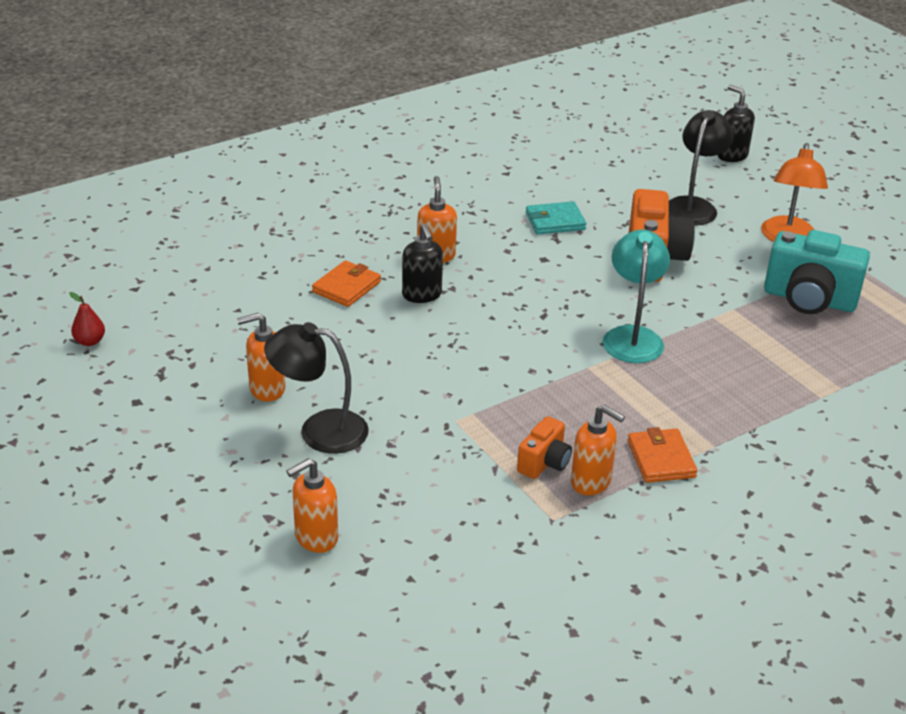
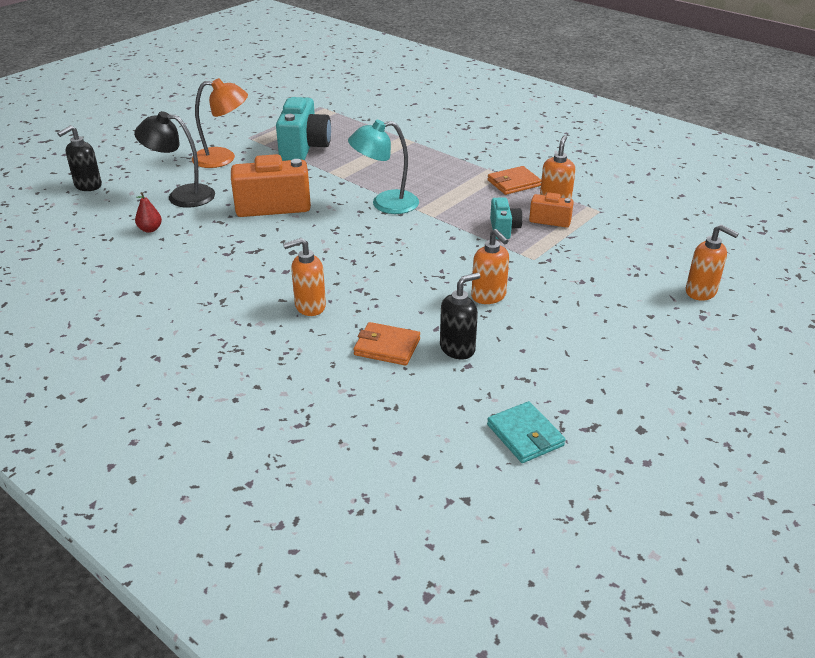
camera: 105 degrees left, 0 degrees up
red pear [69,292,105,346] -> red pear moved to [135,192,162,233]
orange soap dispenser [237,313,285,402] -> orange soap dispenser moved to [471,229,509,304]
black lamp [264,322,369,454] -> none
black soap dispenser [402,223,443,303] -> black soap dispenser moved to [440,273,480,360]
turquoise wallet [526,201,586,234] -> turquoise wallet moved to [487,401,566,463]
none -> turquoise camera [490,198,523,239]

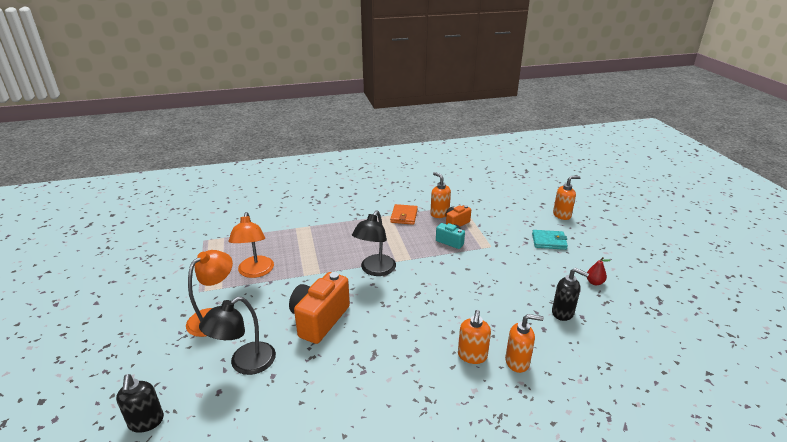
camera: 55 degrees left, 5 degrees down
red pear [135,192,162,233] -> red pear moved to [587,257,611,285]
turquoise camera [276,97,331,161] -> orange lamp [229,212,274,278]
turquoise lamp [348,120,419,214] -> black lamp [352,211,396,276]
orange wallet [353,322,420,366] -> none
black soap dispenser [440,273,480,360] -> black soap dispenser turned 120 degrees clockwise [552,268,589,321]
orange soap dispenser [471,229,509,304] -> orange soap dispenser moved to [505,314,544,373]
turquoise wallet [487,401,566,463] -> turquoise wallet moved to [532,230,568,250]

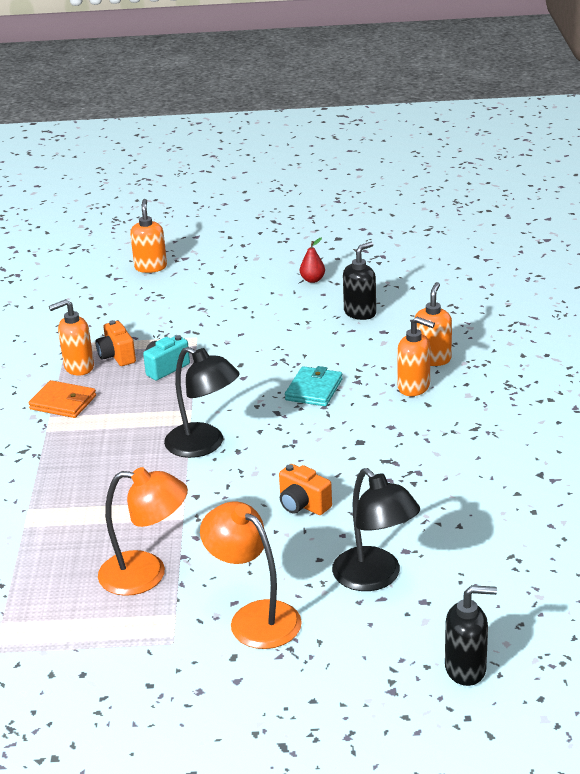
camera: 75 degrees left, 0 degrees up
orange camera [289,272,350,344] -> orange camera [279,464,332,515], size x0.54
turquoise wallet [532,230,568,250] -> turquoise wallet moved to [285,366,343,406]

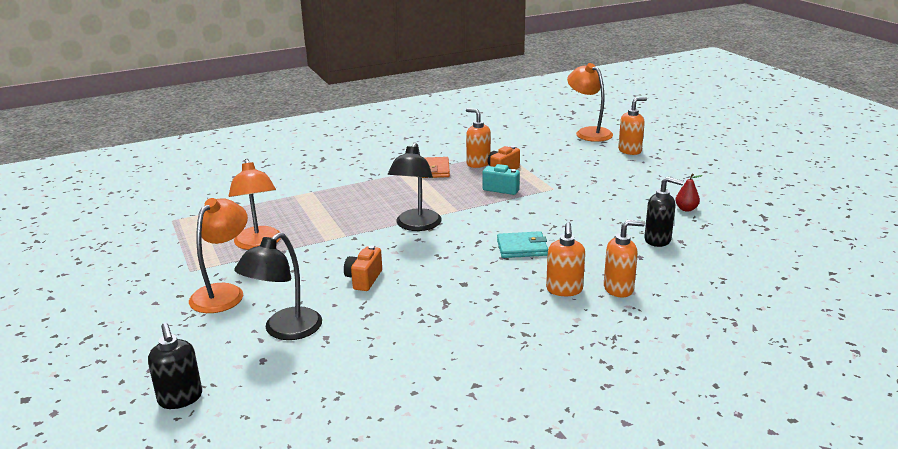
camera: 65 degrees right, 5 degrees down
none -> orange lamp [567,63,613,142]

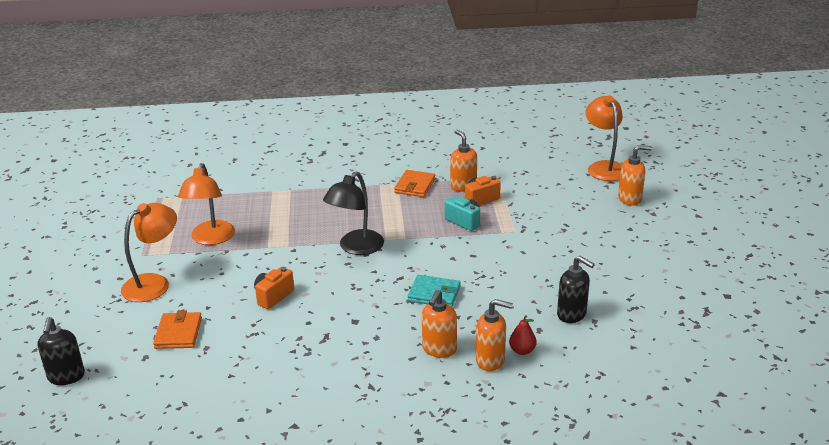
camera: 20 degrees right, 5 degrees up
black lamp [234,232,322,340] -> orange wallet [153,310,202,349]
red pear [675,173,702,212] -> red pear moved to [509,315,537,355]

